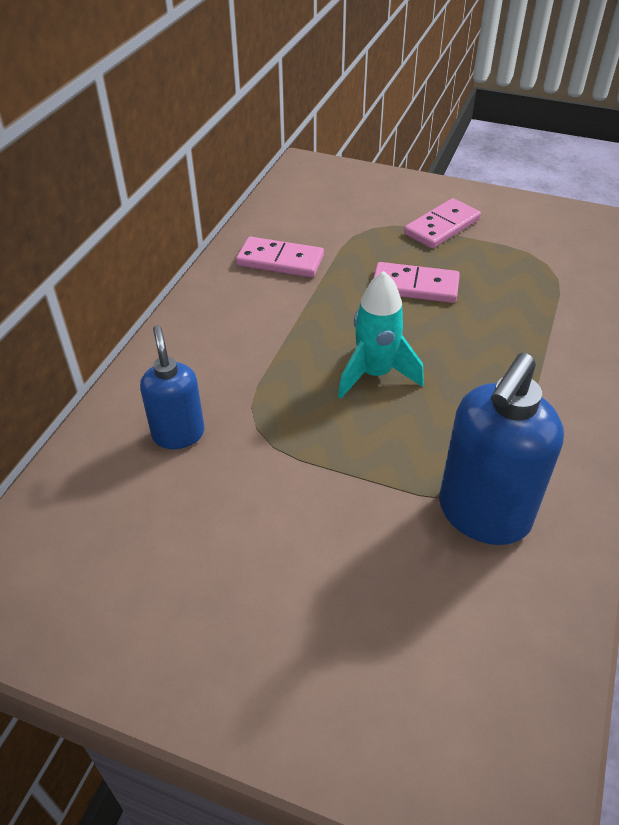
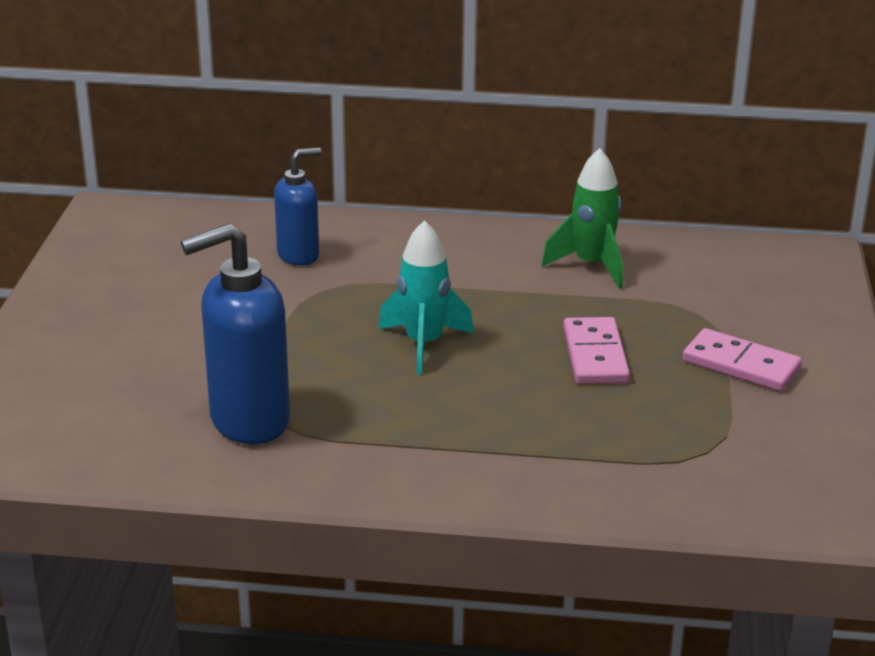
camera: 75 degrees right, 15 degrees down
pink domino [236,237,324,277] -> green rocket [541,148,623,289]
blue soap dispenser [439,353,564,545] -> blue soap dispenser turned 45 degrees counterclockwise [181,224,290,444]

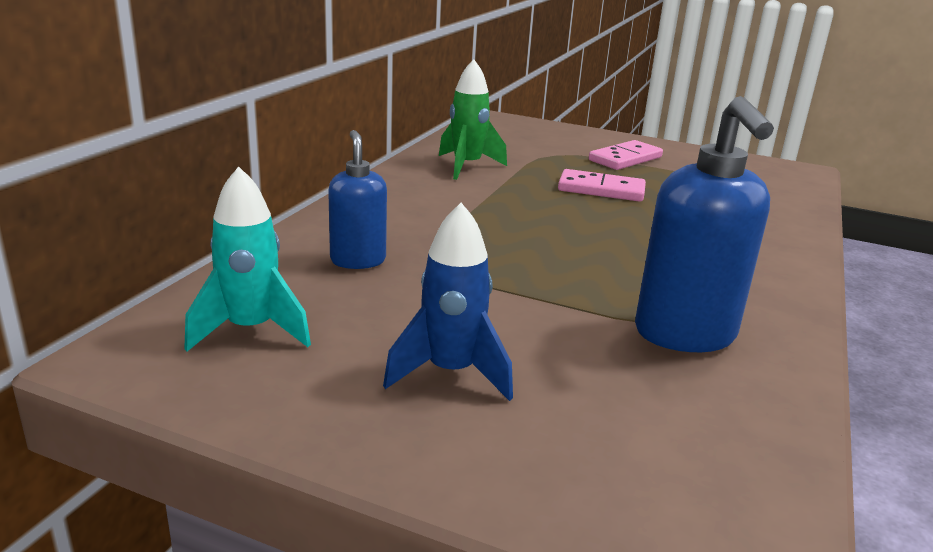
camera: 75 degrees left, 5 degrees down
turquoise rocket [379,220,474,375] -> turquoise rocket moved to [184,166,311,351]
none -> blue rocket [383,203,513,401]

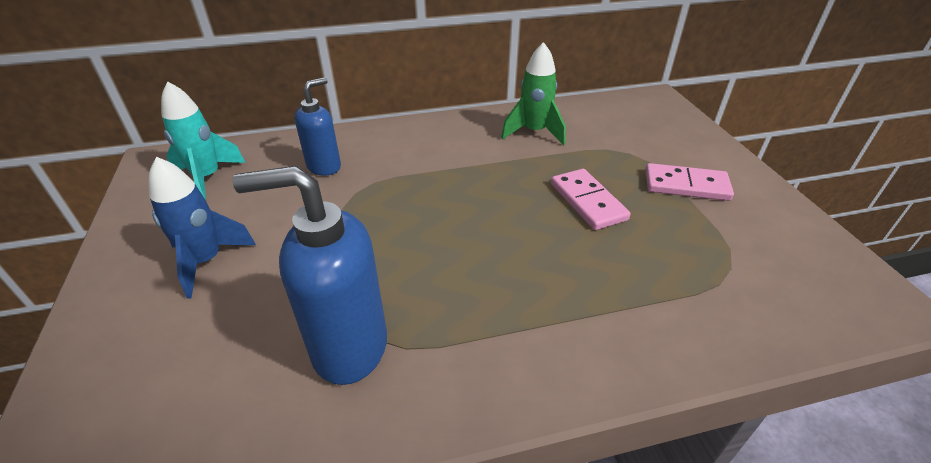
camera: 55 degrees right, 15 degrees up
blue soap dispenser [635,96,774,352] -> blue soap dispenser turned 45 degrees clockwise [232,166,387,385]

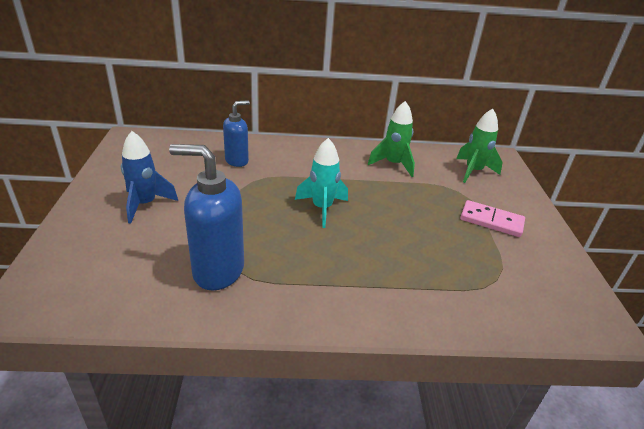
camera: 10 degrees right, 5 degrees down
turquoise rocket [161,81,246,200] -> turquoise rocket moved to [295,138,348,228]
pink domino [551,169,631,230] -> none
none -> green rocket [456,108,503,183]

